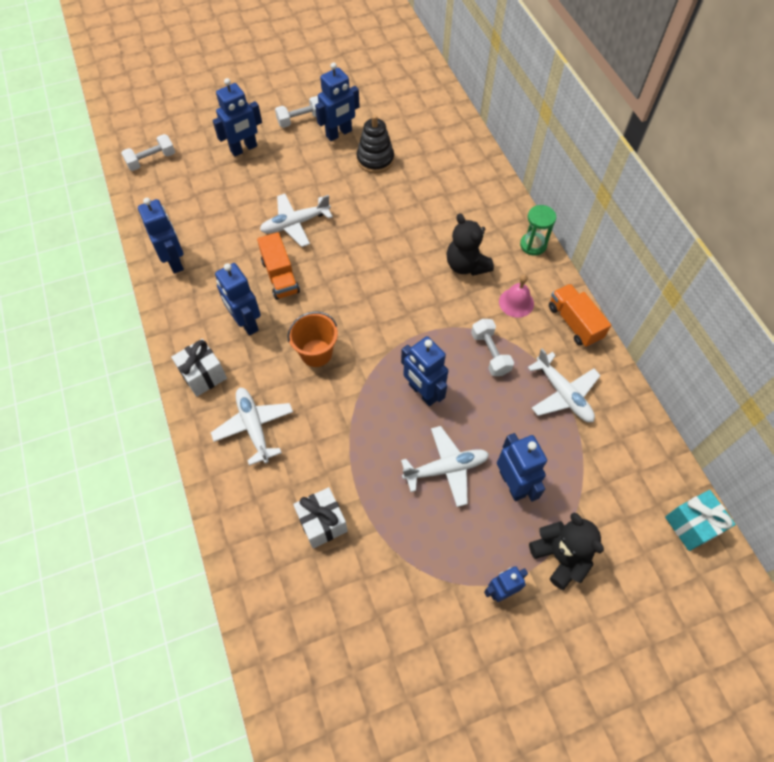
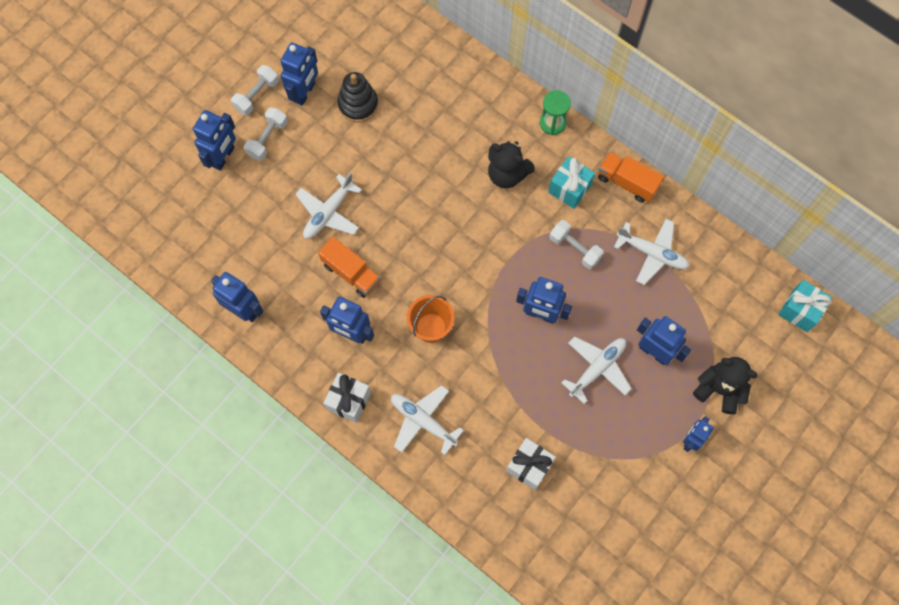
camera: 30 degrees left, 10 degrees up
white dumbbell [121,134,175,171] -> white dumbbell moved to [244,107,288,161]
pink bell [499,275,534,318] -> turquoise gift [548,156,595,209]

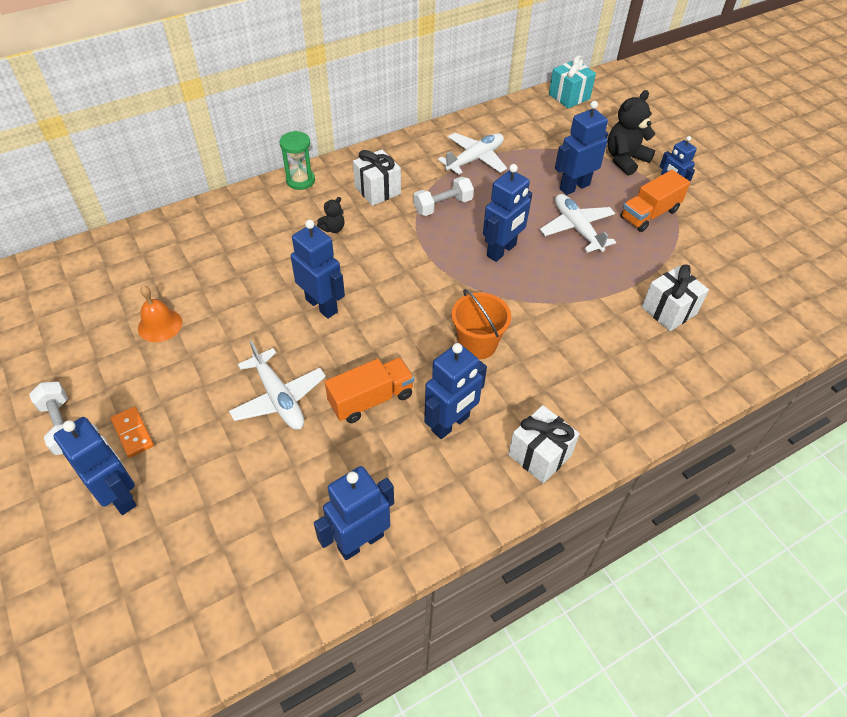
camera: 70 degrees left, 20 degrees down
white dumbbell [244,107,288,161] -> orange domino [111,407,154,458]
blue robot [281,42,318,106] -> blue robot moved to [290,220,345,319]
black stacking toy [338,72,378,122] -> orange bell [138,286,182,342]
white plane [391,385,464,455] -> none
black teddy bear [488,141,535,188] -> black teddy bear [317,197,345,233], size x0.51
turquoise gift [548,156,595,209] -> white gift [353,149,401,206]
orange truck [598,152,664,203] -> orange truck moved to [620,170,690,232]

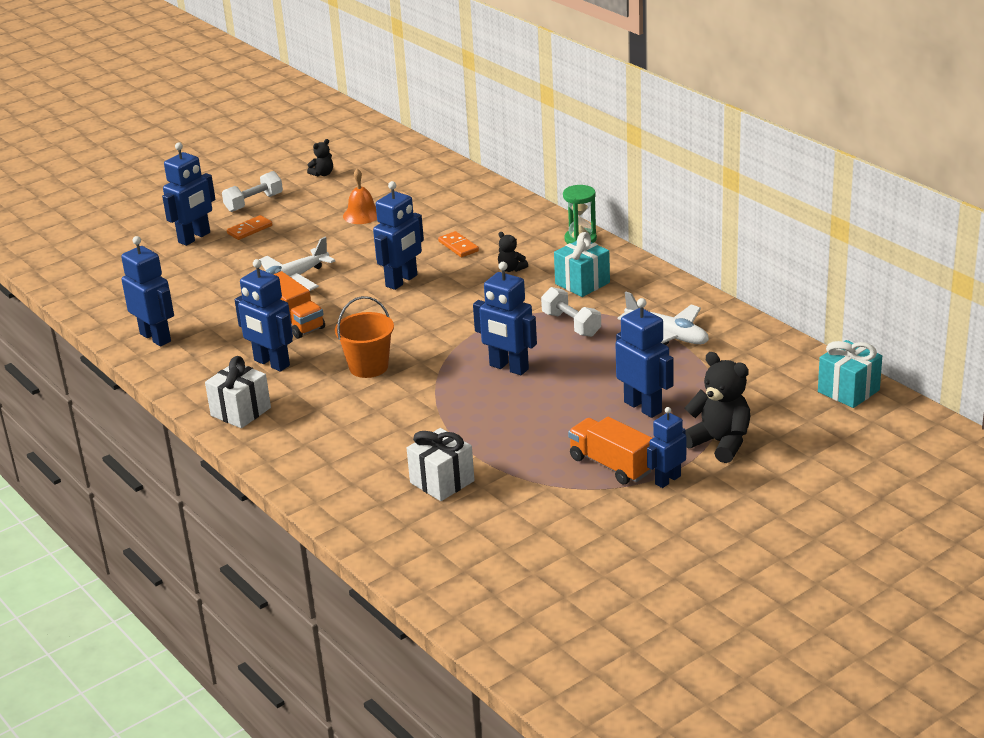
camera: 85 degrees right, 20 degrees down
white gift [353,149,401,206] -> turquoise gift [554,232,610,297]
white plane [540,194,616,253] -> none
none -> black teddy bear [307,139,333,177]
none -> orange domino [438,231,479,257]

